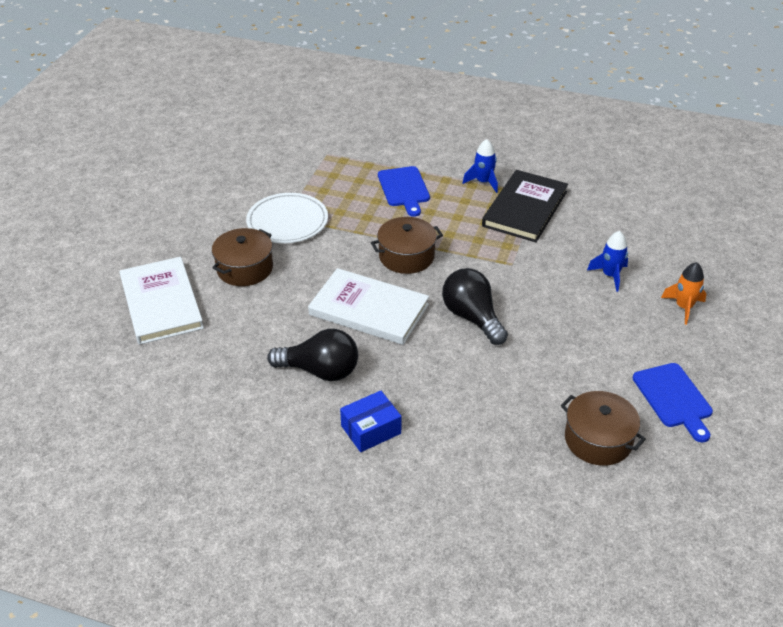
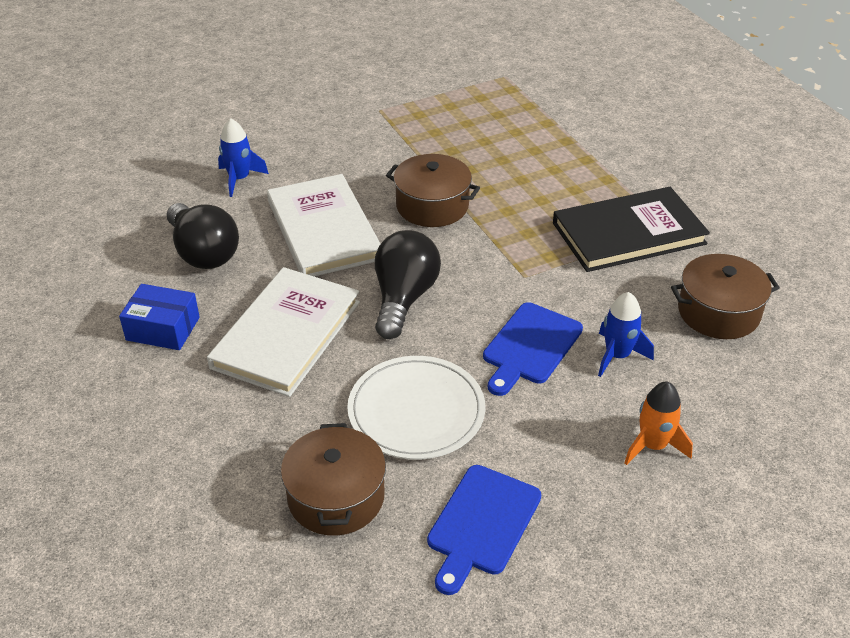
camera: 45 degrees right, 0 degrees up
white book [120,257,204,345] -> white book moved to [207,267,360,397]
brown pot [212,228,273,286] -> brown pot moved to [671,254,780,339]
white plate [246,193,328,243] -> white plate moved to [347,356,486,460]
blue cutting board [378,166,430,217] -> blue cutting board moved to [483,302,583,396]
blue rocket [462,139,498,193] -> blue rocket moved to [218,118,269,197]

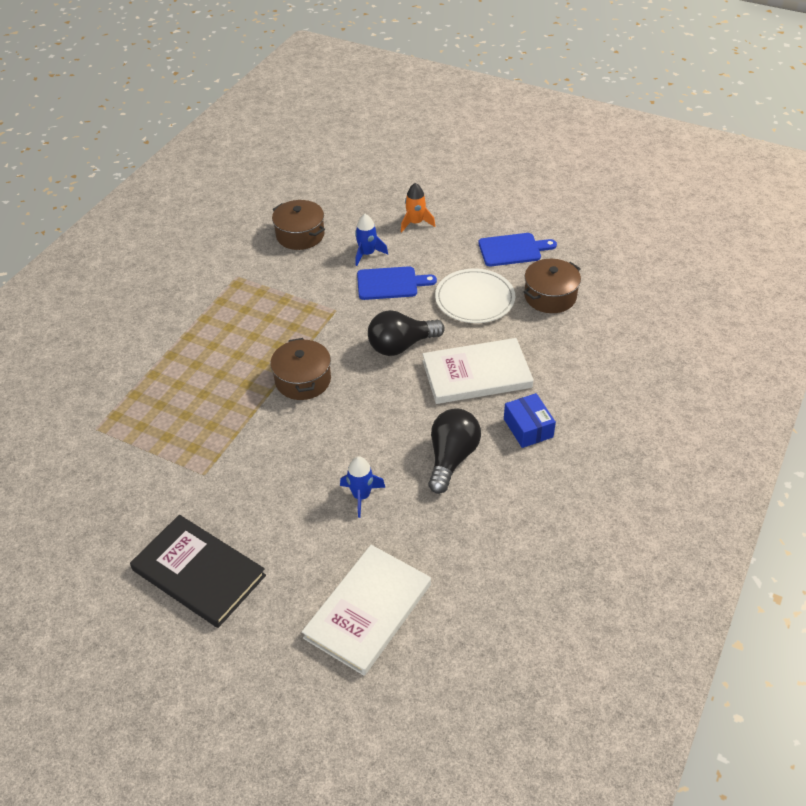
camera: 125 degrees left, 5 degrees up
white book [267,174,380,277] -> white book moved to [302,545,431,676]
black book [553,187,710,272] -> black book moved to [130,515,266,628]

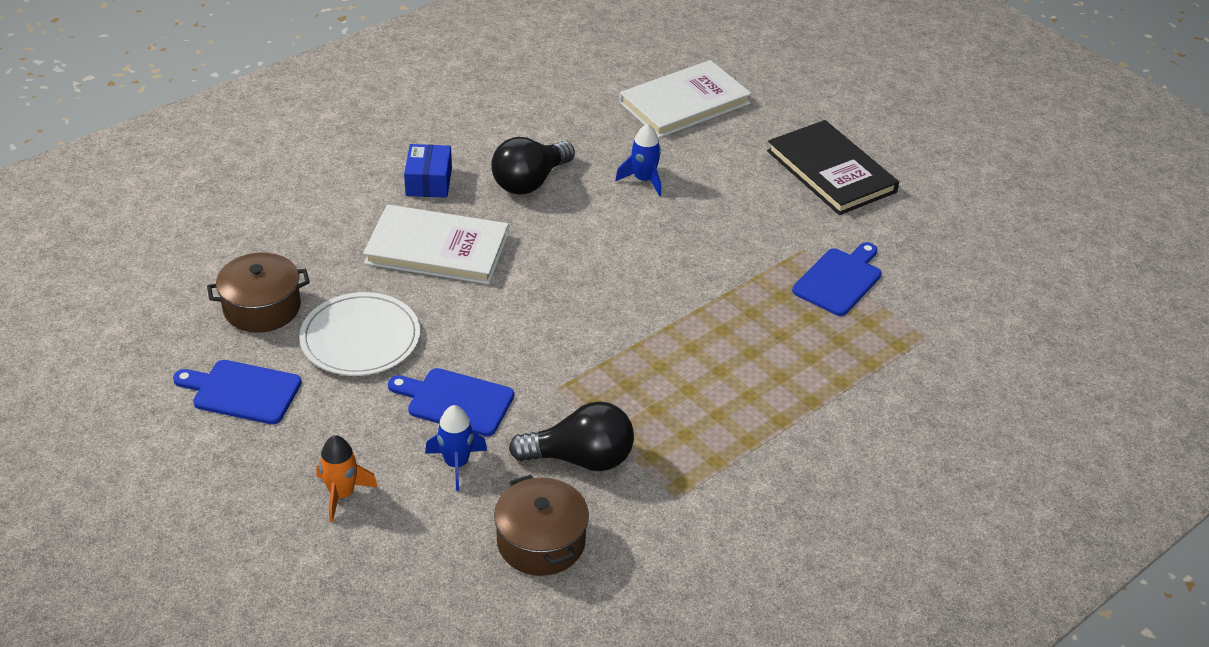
camera: 160 degrees left, 5 degrees down
brown pot [270,338,331,400] -> none
black light bulb [368,310,445,356] -> black light bulb moved to [509,401,634,471]
none -> blue cutting board [792,242,882,316]

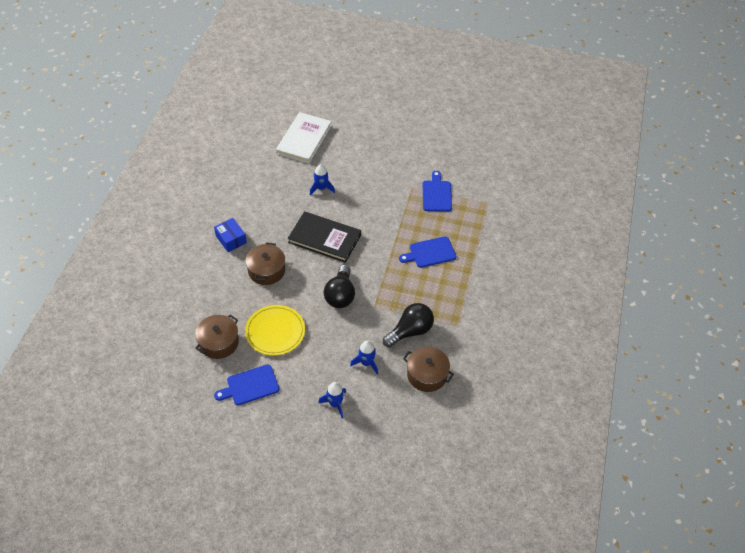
camera: 35 degrees left, 10 degrees up
white plate [299,292,420,376] -> yellow plate [245,305,305,356]
orange rocket [317,435,378,523] -> blue rocket [318,382,346,418]
white book [363,205,509,284] -> brown pot [245,242,285,285]
blue cutting board [388,368,514,436] -> blue cutting board moved to [399,236,457,268]
black light bulb [491,137,575,195] -> black light bulb moved to [324,265,355,308]
black book [767,120,899,215] -> black book moved to [288,211,361,263]

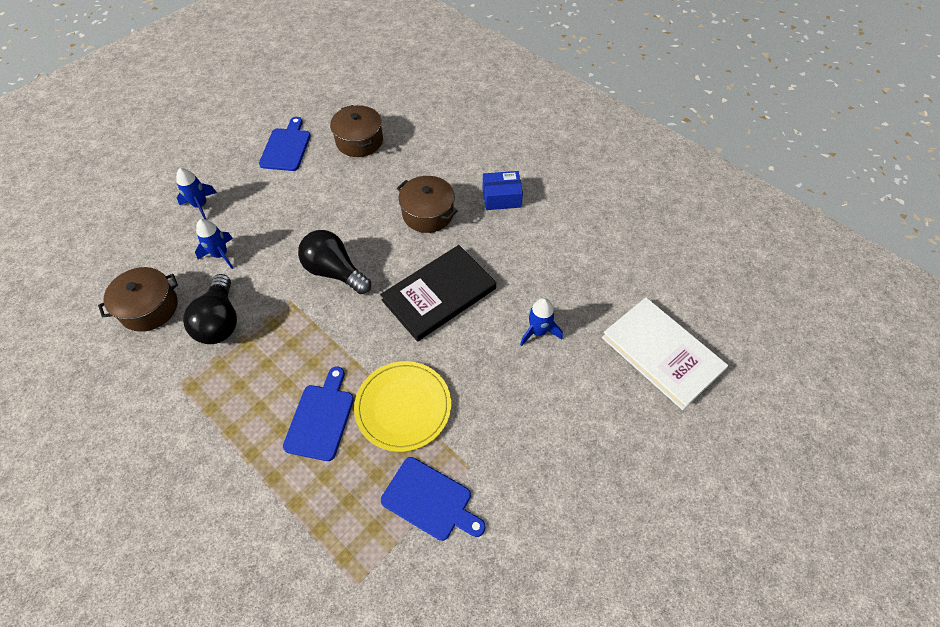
camera: 120 degrees right, 5 degrees up
yellow plate [245,305,305,356] -> yellow plate moved to [354,361,451,452]

